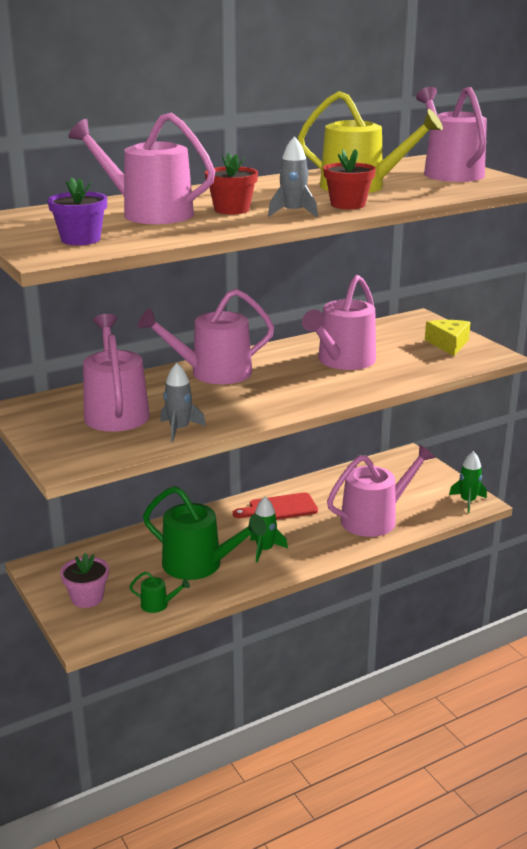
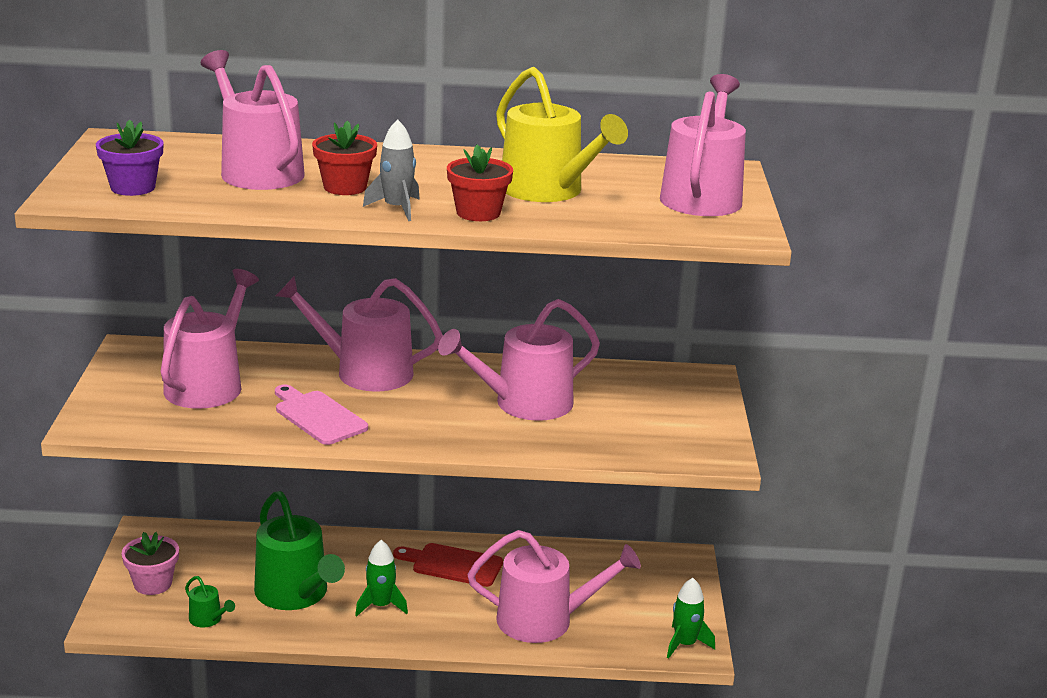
camera: 30 degrees right, 0 degrees up
grey rocket [160,363,206,442] -> none
yellow cheese [425,320,471,356] -> none
none -> pink cutting board [275,385,368,445]

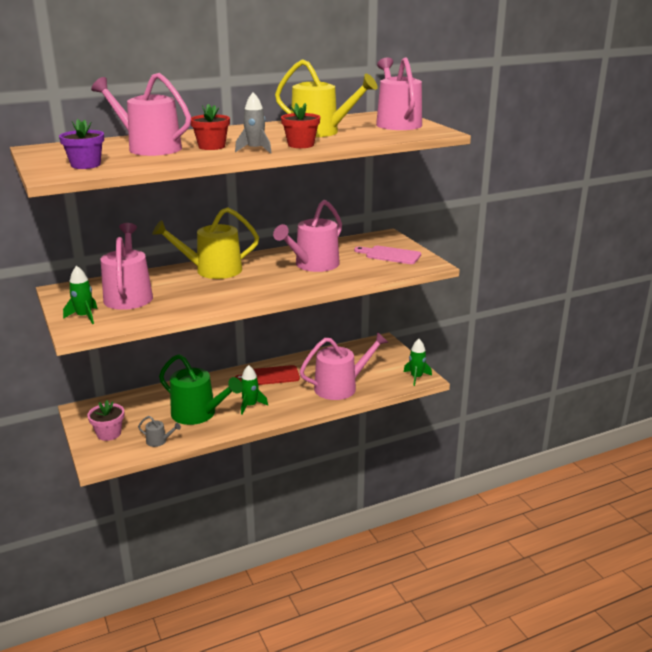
camera: 25 degrees left, 0 degrees up
green watering can [185,576,235,627] -> grey watering can [138,416,181,447]
pink cutting board [275,385,368,445] -> pink cutting board moved to [354,246,421,264]
pink watering can [276,276,443,391] -> yellow watering can [152,207,259,279]
none -> green rocket [63,266,97,324]

